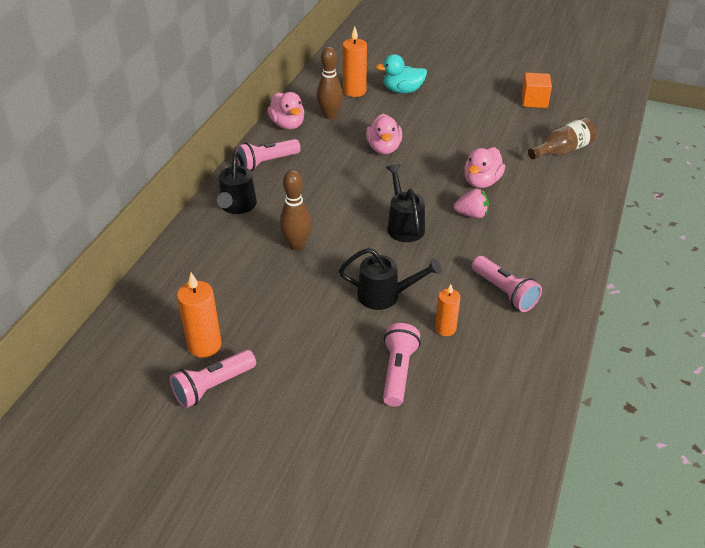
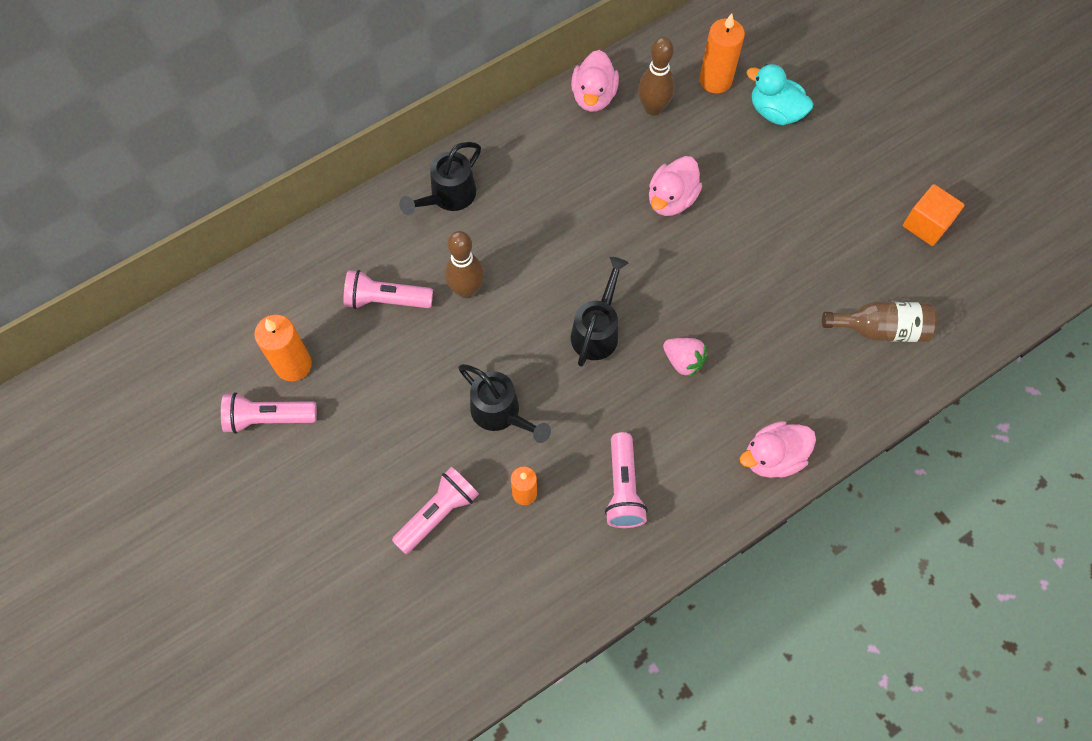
camera: 35 degrees right, 25 degrees up
pink flashlight [236,139,301,171] -> pink flashlight moved to [343,270,433,309]
pink duck [464,147,505,188] -> pink duck moved to [740,421,816,478]

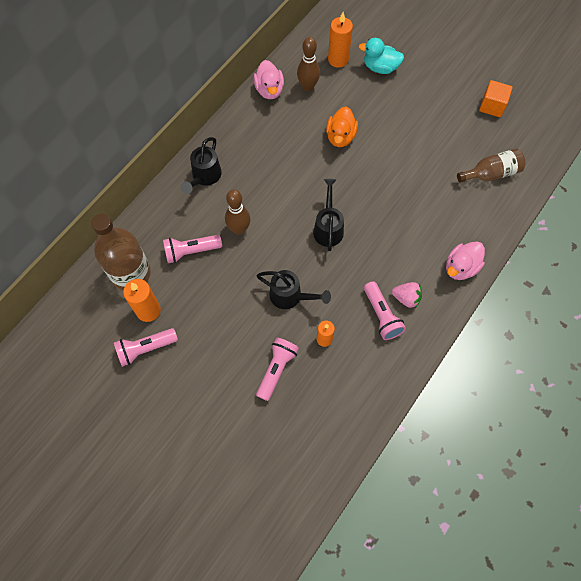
camera: 20 degrees left, 0 degrees up
pink duck [649,156,702,216] -> orange duck [326,107,358,147]
pink strawberry [663,338,707,378] -> pink strawberry moved to [392,282,422,308]
none -> brown bottle [91,214,151,290]

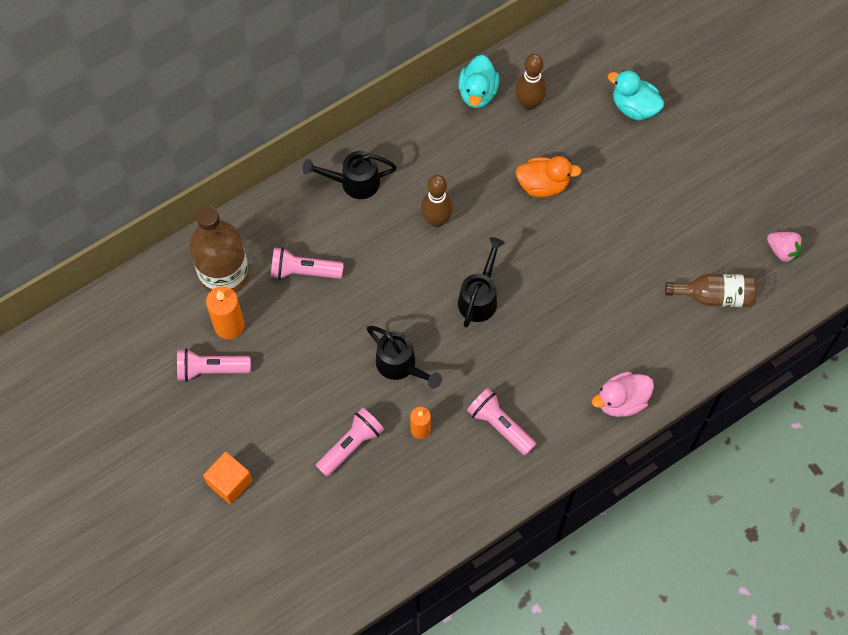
camera: 20 degrees right, 0 degrees up
black watering can [181,137,222,194] -> black watering can turned 45 degrees clockwise [302,151,397,199]
brown bowling pin [225,189,251,235] -> brown bowling pin moved to [421,175,453,227]
pink duck [253,60,284,99] -> turquoise duck [458,55,499,108]
orange duck [326,107,358,147] -> orange duck turned 120 degrees counterclockwise [516,156,581,197]
orange candle [328,12,353,68] -> none
pink flashlight [364,281,406,340] -> pink flashlight turned 135 degrees clockwise [467,388,536,456]
pink strawberry [392,282,422,308] -> pink strawberry moved to [767,232,803,264]
orange cube [479,80,513,117] -> orange cube moved to [203,452,252,504]

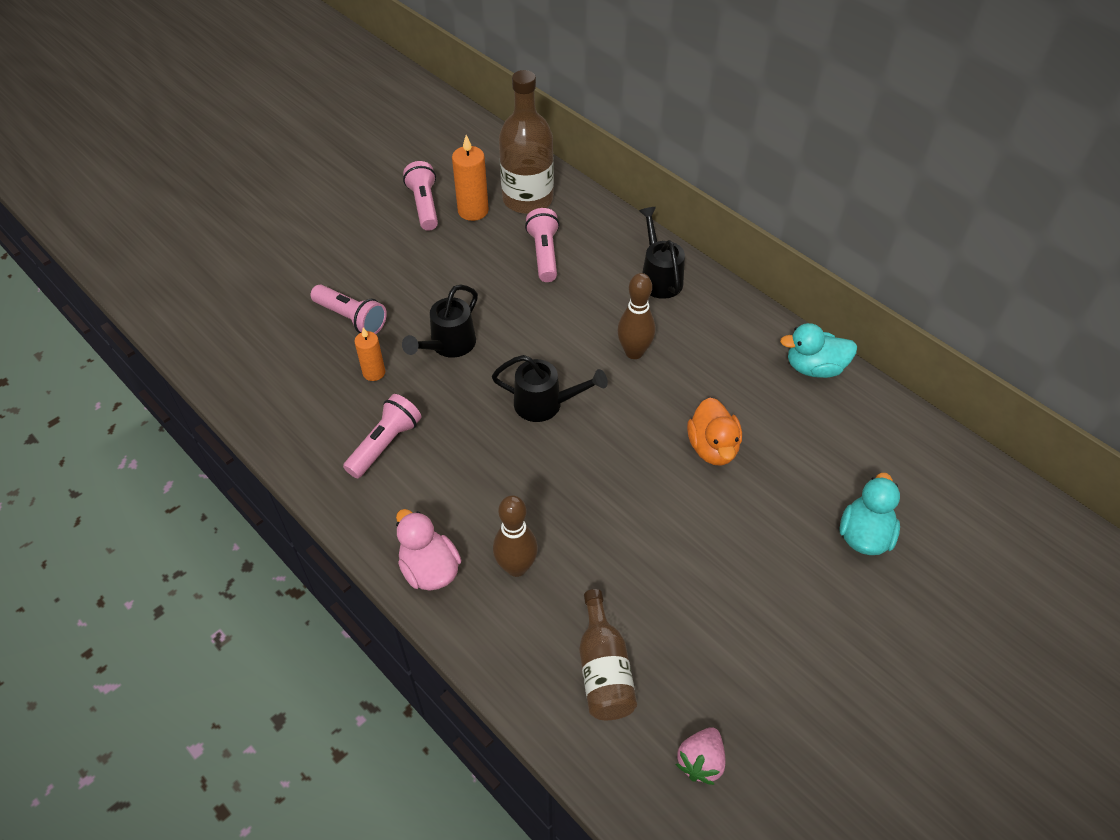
camera: 80 degrees right, 15 degrees down
orange cube [203,452,252,504] -> none
brown bowling pin [515,54,546,110] -> brown bowling pin moved to [493,495,538,577]

